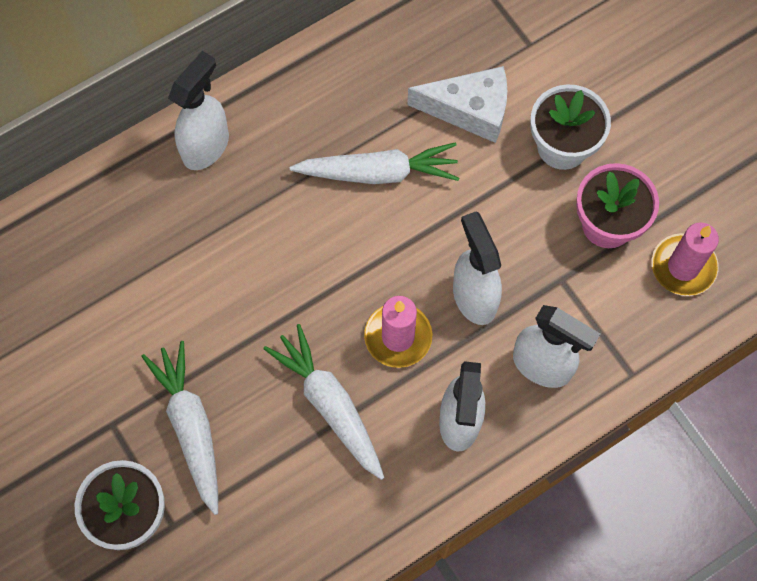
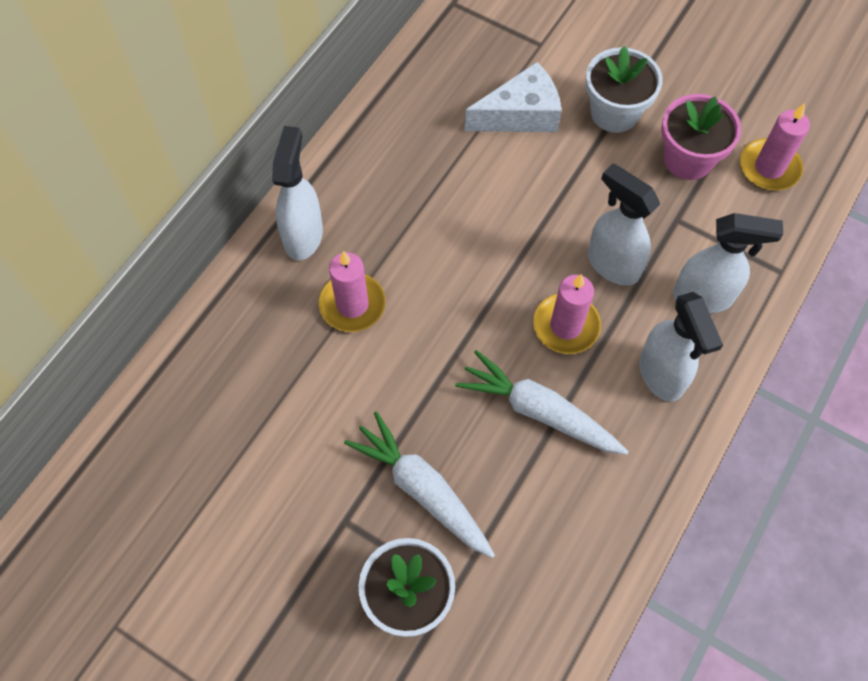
camera: 25 degrees left, 5 degrees down
white carrot [290,142,459,184] -> none
none -> pink candle [319,251,386,332]

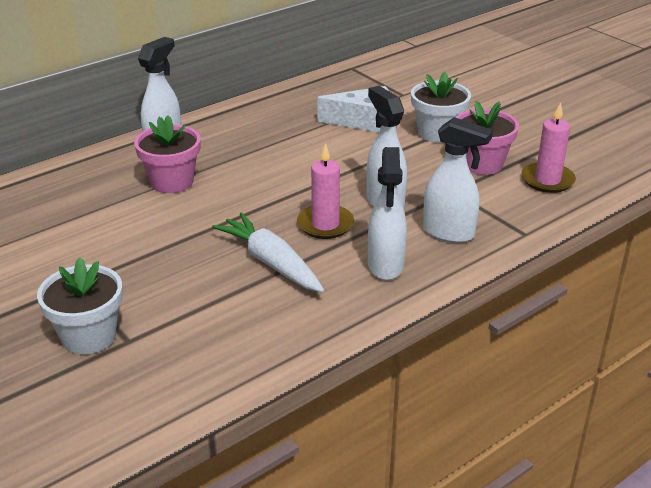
camera: 20 degrees right, 30 degrees down
pink candle [319,251,386,332] -> pink flower pot [134,115,201,193]
white carrot [344,411,495,558] -> none

